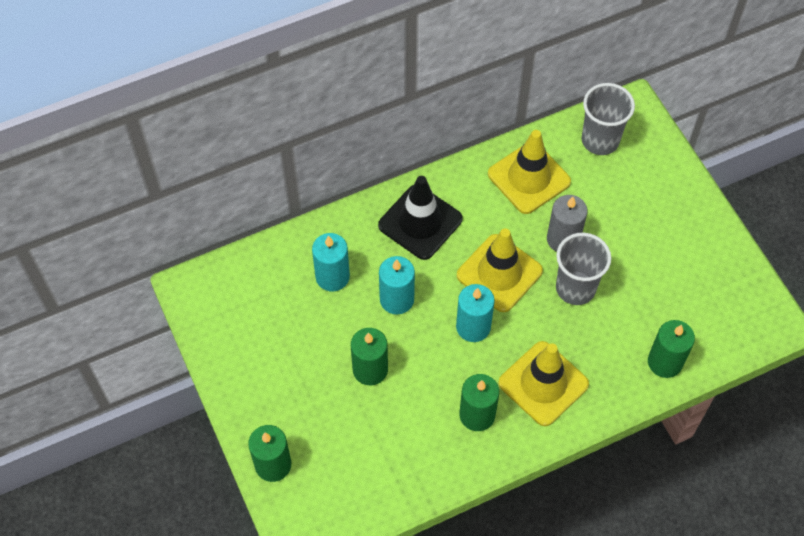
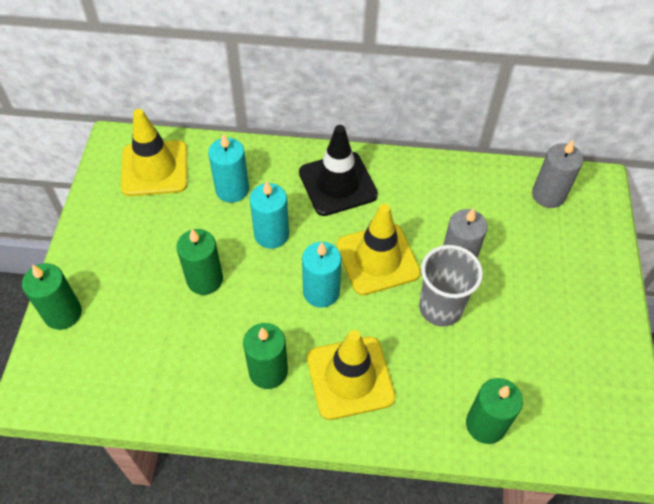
camera: 30 degrees right, 5 degrees down
yellow traffic cone [488,130,571,214] -> yellow traffic cone moved to [121,109,187,196]
grey cup [582,83,635,155] -> grey candle [532,140,583,208]

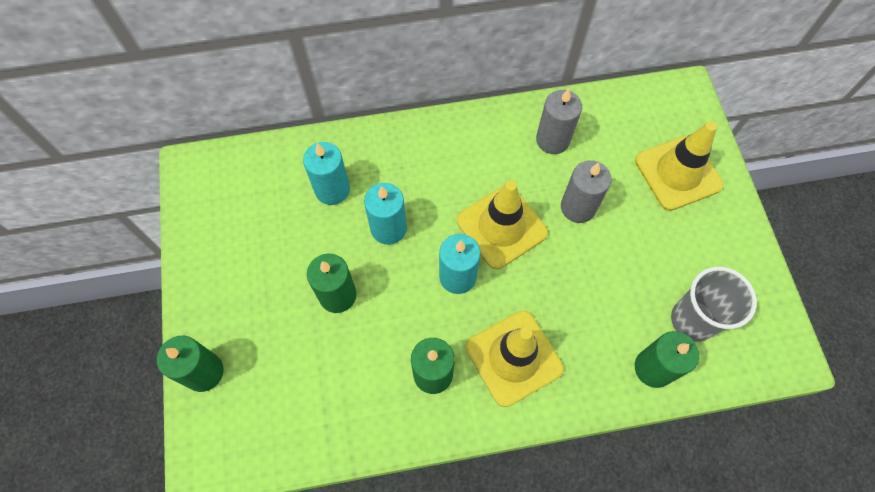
camera: 15 degrees left, 10 degrees up
yellow traffic cone [121,109,187,196] -> yellow traffic cone moved to [635,121,723,211]
black traffic cone [299,125,378,216] -> none
grey cup [419,245,483,327] -> grey cup moved to [671,267,757,342]
grey candle [532,140,583,208] -> grey candle moved to [536,89,582,154]

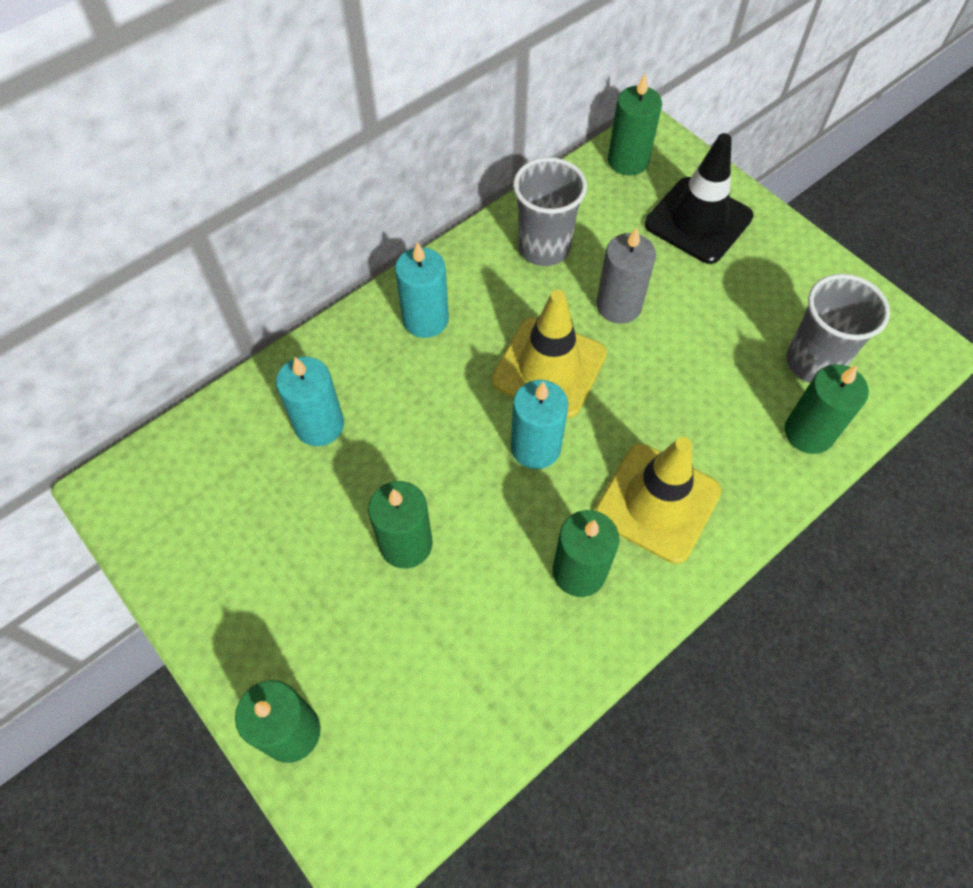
camera: 30 degrees left, 5 degrees down
turquoise candle [364,183,407,245] -> turquoise candle moved to [395,242,449,338]
grey candle [536,89,582,154] -> grey cup [513,157,587,266]
yellow traffic cone [635,121,723,211] -> black traffic cone [645,133,754,264]
none -> green candle [608,73,662,176]

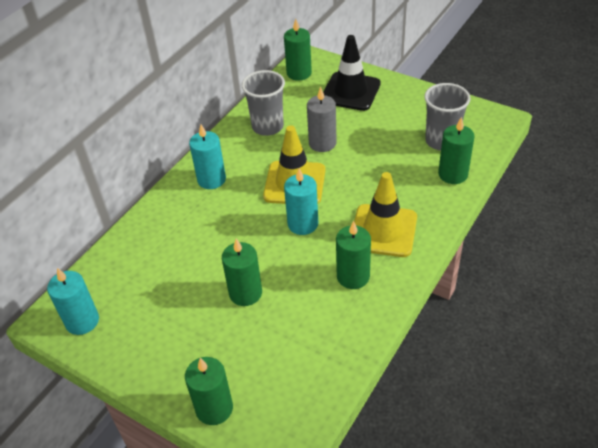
camera: 15 degrees left, 15 degrees down
turquoise candle [276,357,344,446] -> turquoise candle moved to [47,268,99,335]

